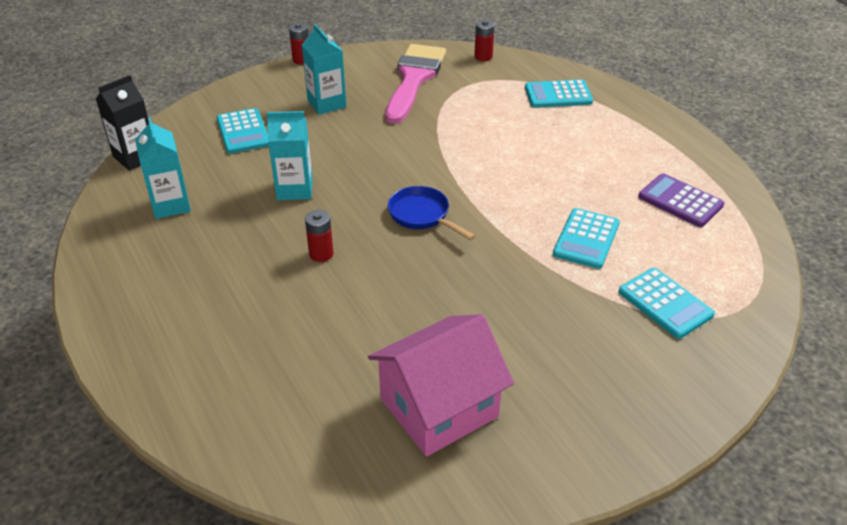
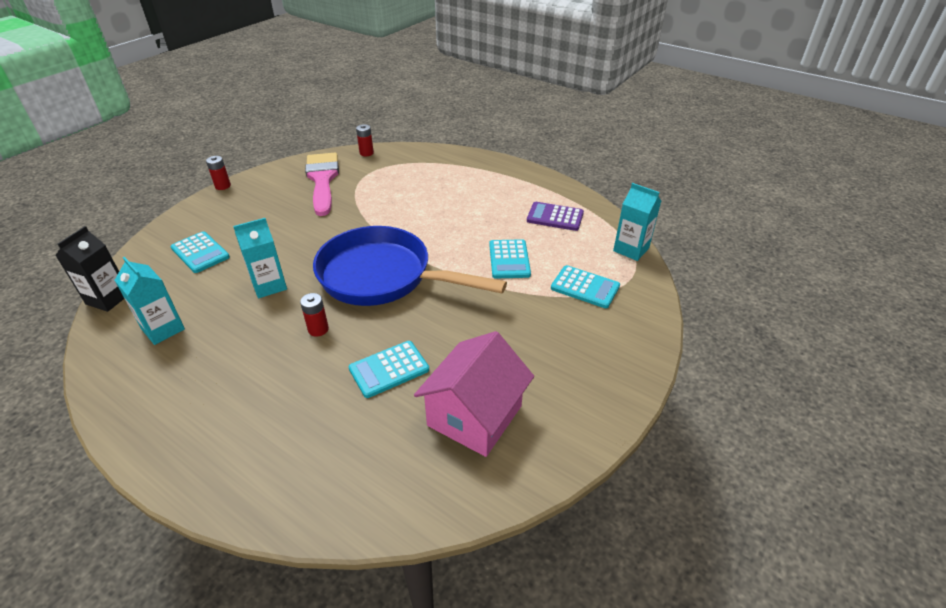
camera: 25 degrees left, 0 degrees up
turquoise carton [302,24,347,115] -> turquoise carton moved to [613,183,661,261]
blue pan [388,186,475,240] -> blue pan [313,226,507,306], size x2.30
turquoise calculator [525,80,593,108] -> turquoise calculator moved to [348,341,429,398]

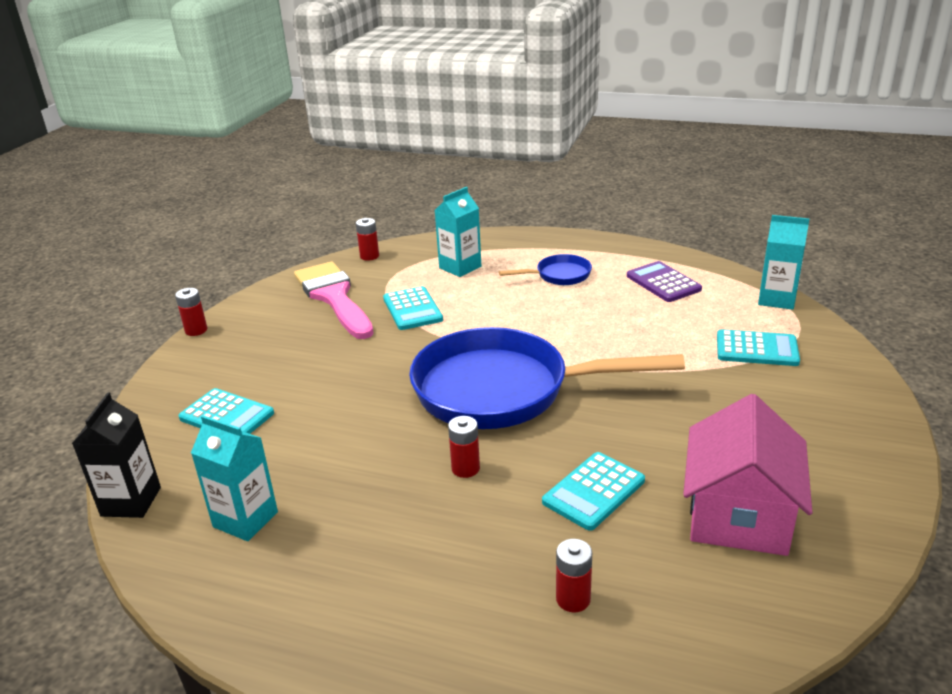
camera: 15 degrees left, 10 degrees down
turquoise carton [233,218,287,298] -> turquoise carton moved to [435,187,481,277]
turquoise calculator [489,239,531,278] -> turquoise calculator moved to [383,286,443,330]
purple calculator [527,202,584,231] -> purple calculator turned 60 degrees clockwise [627,261,702,302]
none -> blue pan [499,254,592,285]
none -> red battery [556,539,592,613]

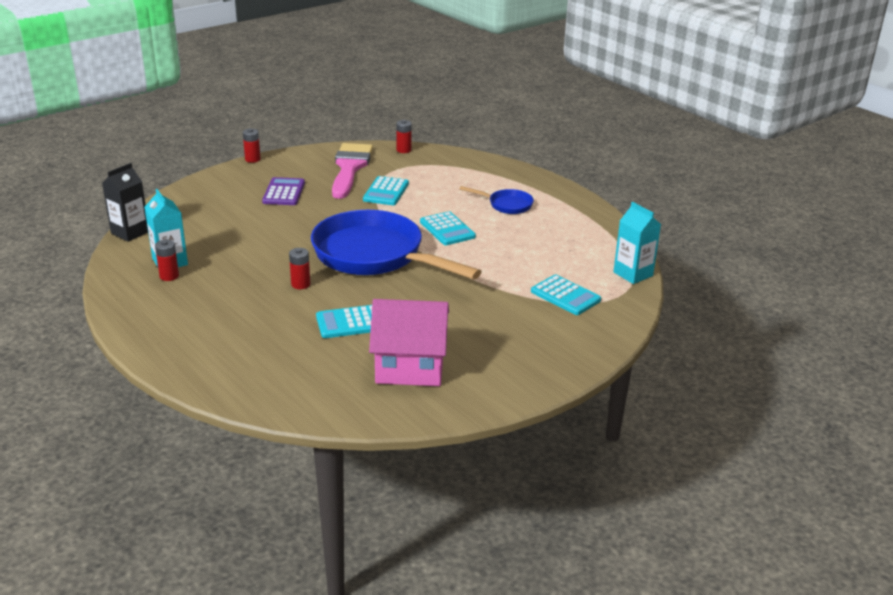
camera: 30 degrees right, 0 degrees up
turquoise calculator [178,388,274,434] -> turquoise calculator moved to [420,211,476,245]
turquoise carton [435,187,481,277] -> none
red battery [556,539,592,613] -> red battery moved to [155,240,179,281]
purple calculator [627,261,702,302] -> purple calculator moved to [262,177,305,205]
pink house [683,394,812,556] -> pink house turned 45 degrees clockwise [369,299,449,386]

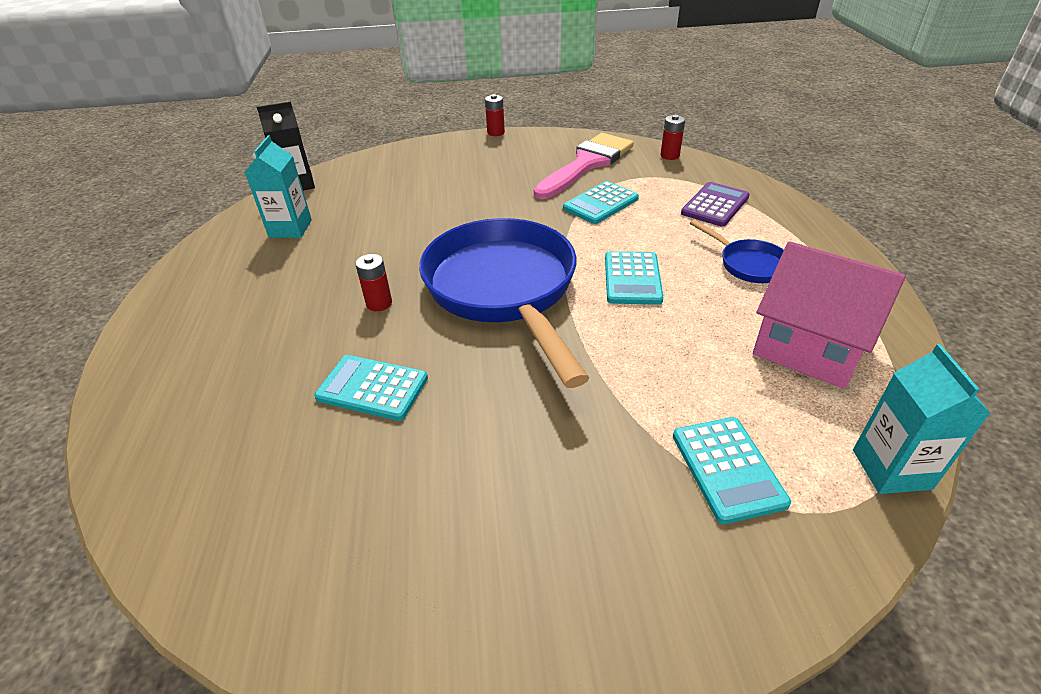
camera: 35 degrees right, 10 degrees up
red battery [155,240,179,281] -> none
purple calculator [262,177,305,205] -> purple calculator moved to [681,182,750,227]
pink house [369,299,449,386] -> pink house moved to [753,241,906,389]

